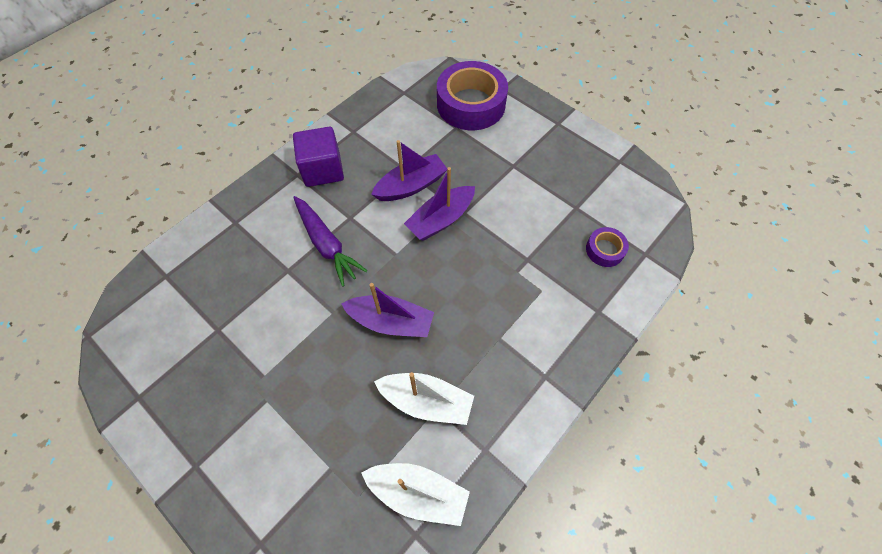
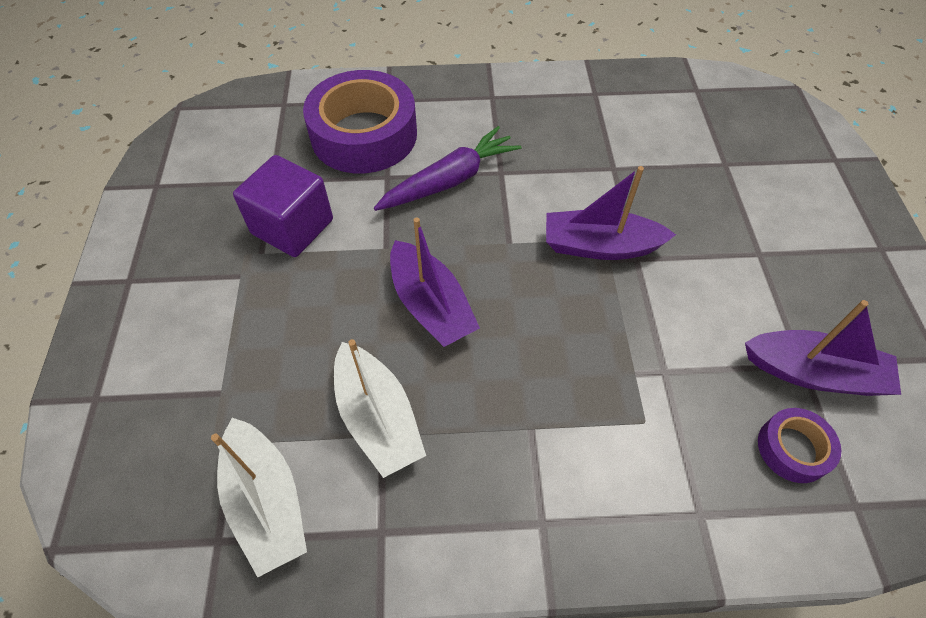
camera: 45 degrees right, 5 degrees down
purple cube [293,127,344,187] -> purple cube moved to [233,155,333,257]
purple carrot [293,196,367,287] -> purple carrot turned 135 degrees counterclockwise [374,126,522,211]
purple boat [371,140,447,201] -> purple boat moved to [745,300,901,396]
purple tape [437,61,508,130] -> purple tape moved to [303,70,417,173]

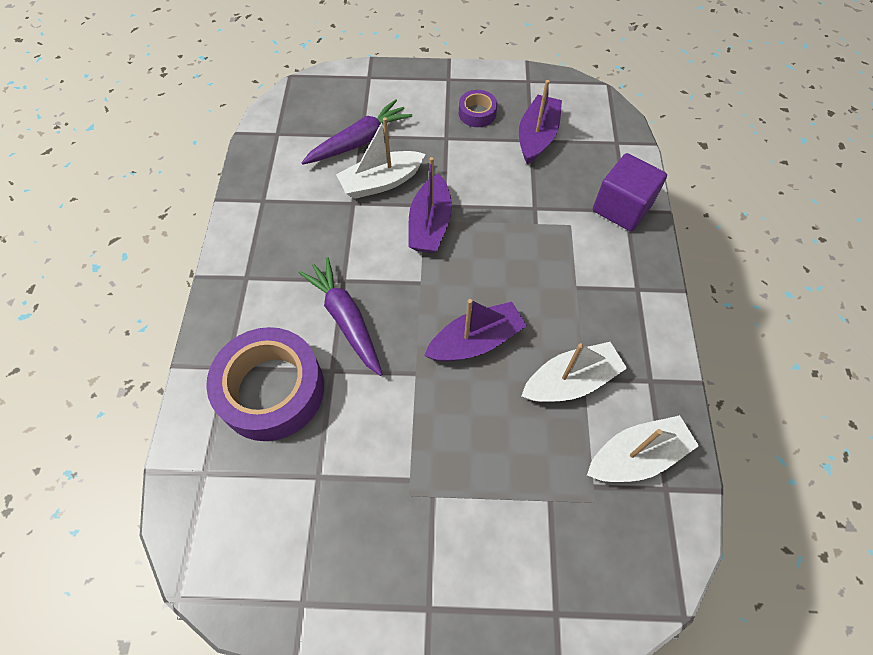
camera: 85 degrees left, 5 degrees up
purple cube [233,155,333,257] -> purple cube moved to [593,153,667,231]
purple tape [758,408,841,483] -> purple tape moved to [459,90,497,127]
none -> purple carrot [302,99,412,164]
none -> white boat [336,117,426,199]

